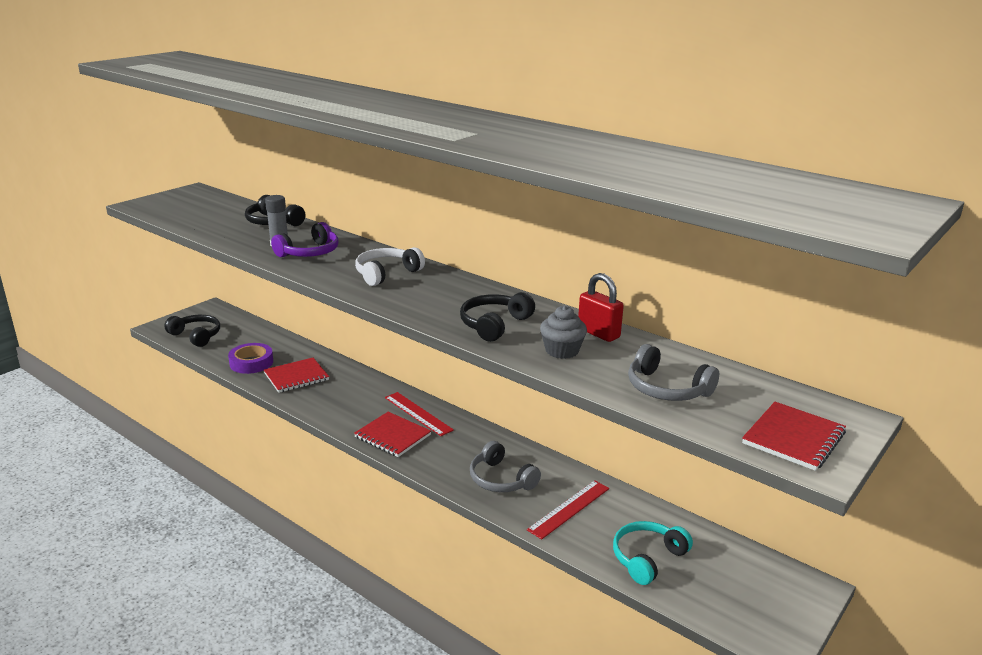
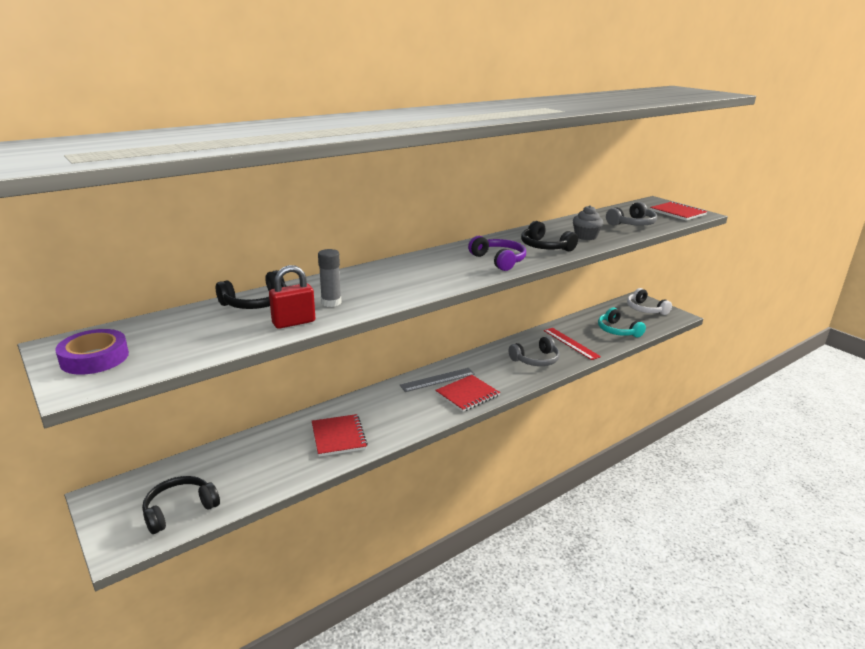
camera: 75 degrees left, 0 degrees up
purple tape [228,343,273,374] -> purple tape moved to [55,329,129,375]
purple headphones [271,222,338,257] -> purple headphones moved to [468,236,526,271]
white headphones [355,247,425,286] -> white headphones moved to [627,288,672,315]
red ruler [385,392,454,436] -> grey ruler [400,368,475,392]
red padlock [578,273,624,342] -> red padlock moved to [269,265,315,329]

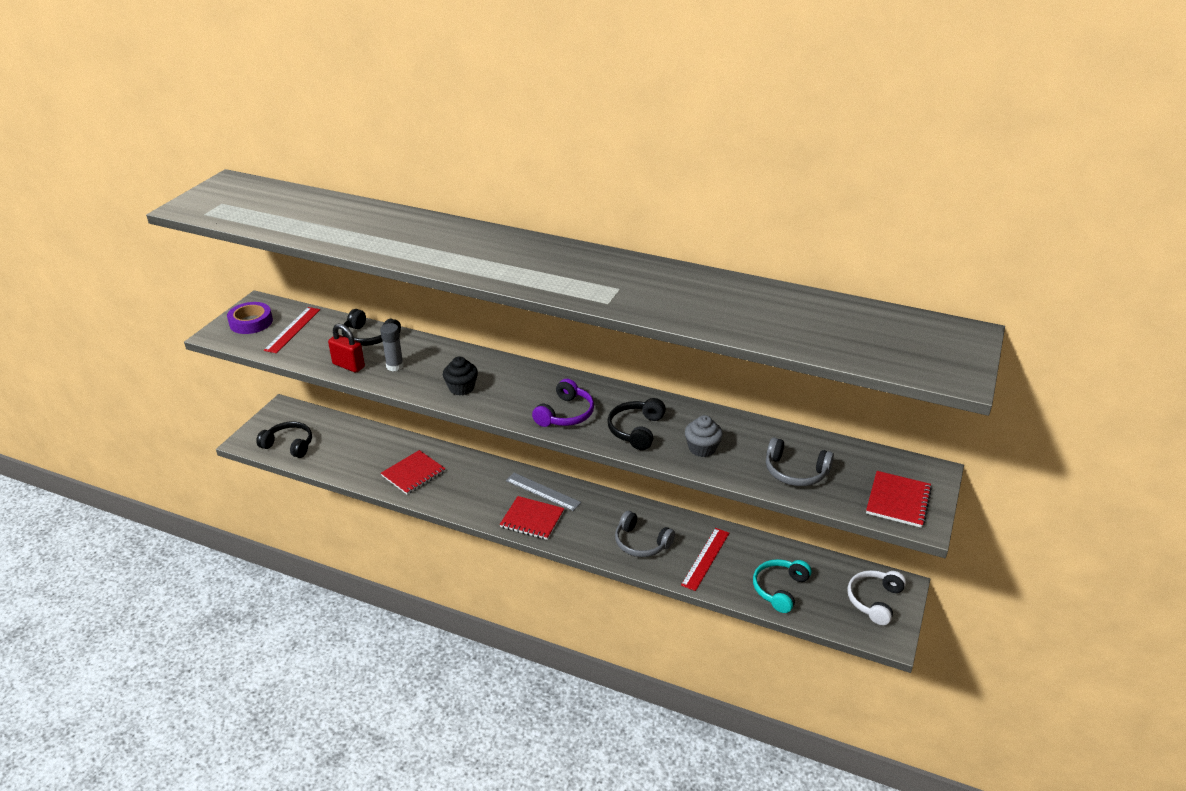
camera: 60 degrees right, 10 degrees up
none -> red ruler [264,307,320,353]
none -> black cupcake [443,357,478,396]

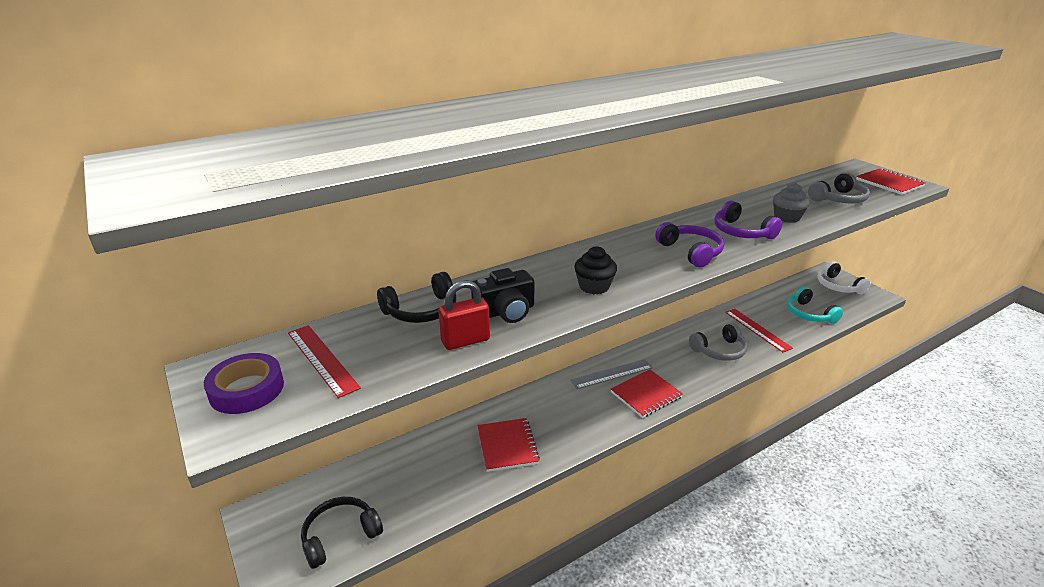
camera: 55 degrees left, 5 degrees down
grey glue stick [380,323,404,371] -> black camera [471,268,534,323]
black headphones [607,398,666,450] -> purple headphones [714,200,782,239]

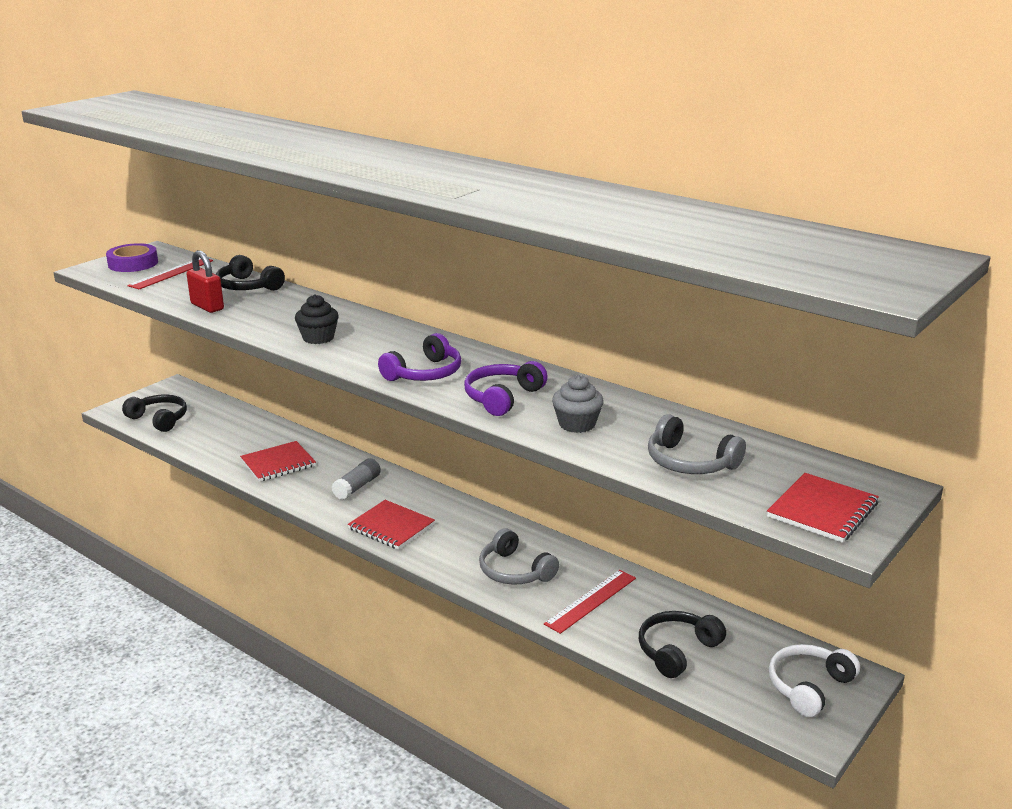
camera: 70 degrees right, 5 degrees down
black camera [471,268,534,323] -> none
grey ruler [570,359,653,389] -> none
turquoise headphones [787,287,843,324] -> black headphones [639,611,726,678]
none -> grey glue stick [332,458,381,500]

